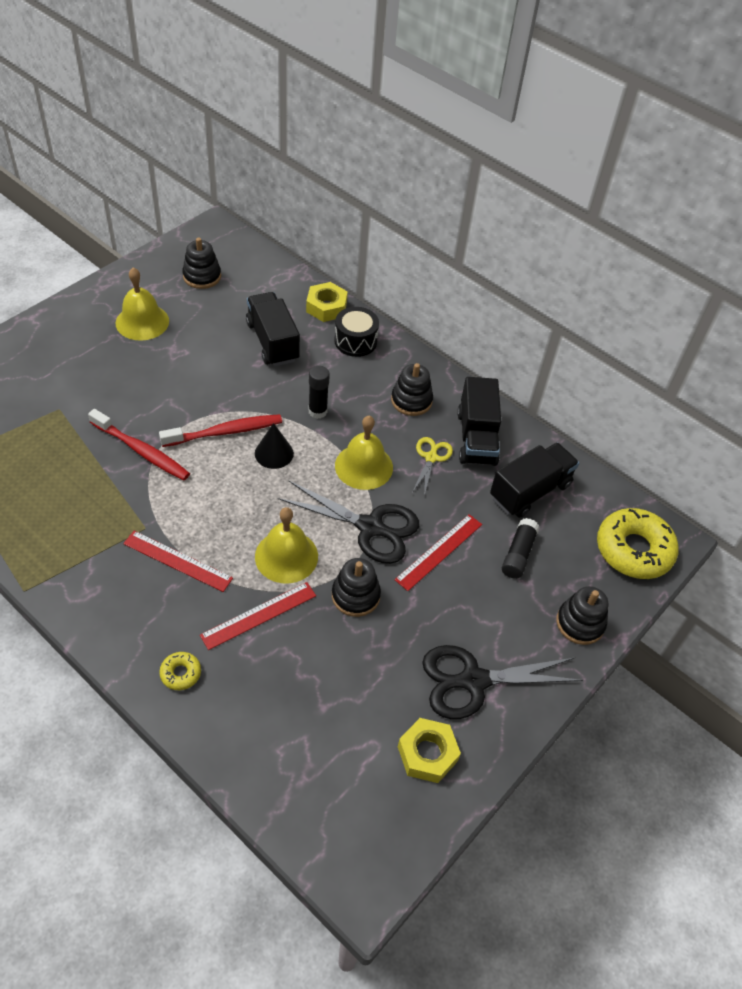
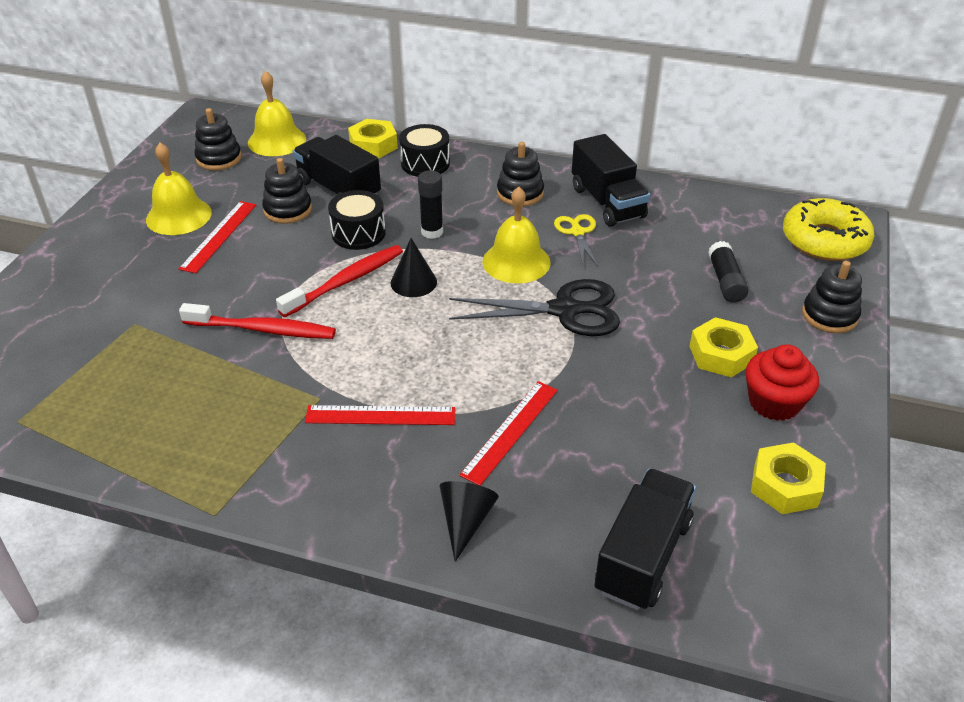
camera: 20 degrees left, 10 degrees down
yellow donut [159,652,201,690] -> black cone [439,481,499,562]
yellow bell [255,507,318,583] -> yellow bell moved to [248,70,306,156]
black stacking toy [332,558,381,617] -> black stacking toy moved to [262,158,312,224]
red ruler [395,514,482,591] -> red ruler moved to [179,201,256,273]
black scissors [422,645,583,719] -> red cupcake [746,344,819,421]
black truck [490,443,579,518] -> black truck moved to [594,468,696,610]
none -> black drum [328,190,386,250]
none -> yellow nut [689,317,758,377]

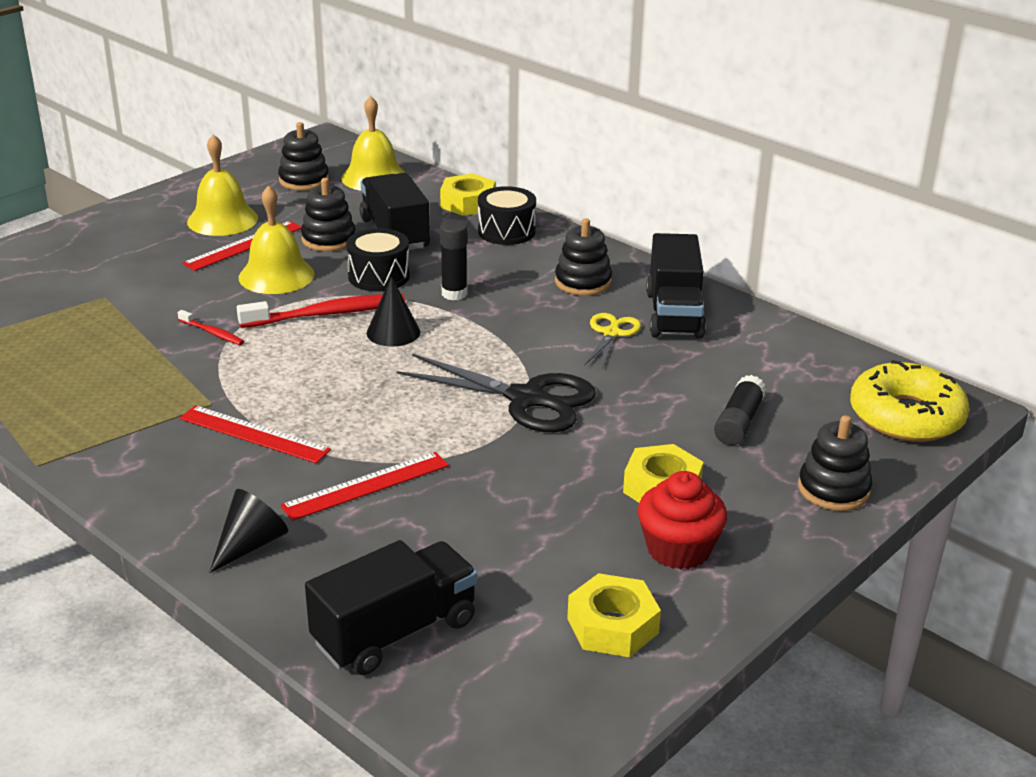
camera: 25 degrees right, 10 degrees down
red toothbrush [179,303,336,339] -> red toothbrush [178,310,244,345], size x0.50
yellow bell [483,187,551,283] -> yellow bell moved to [239,185,315,294]

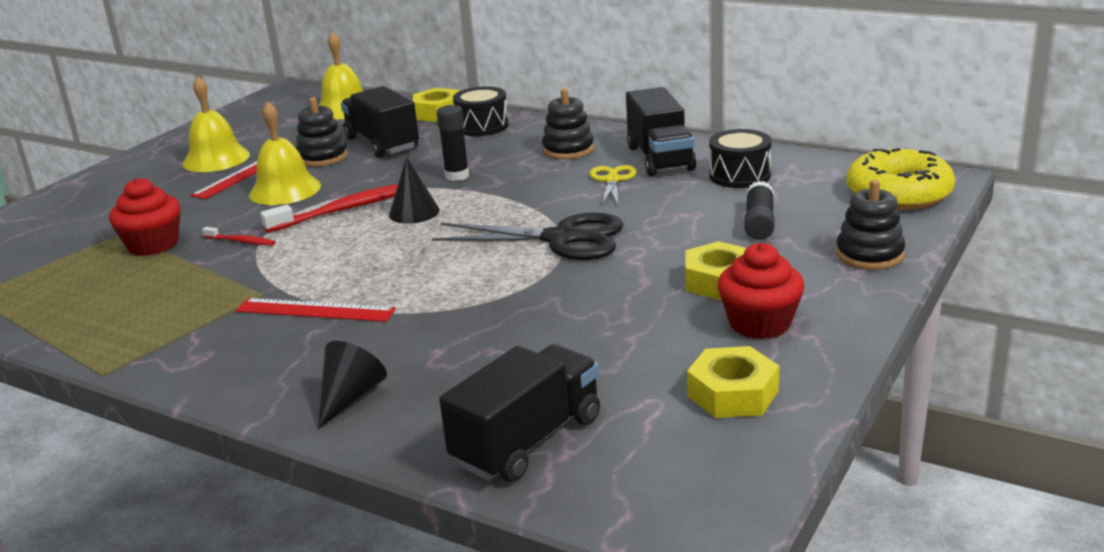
camera: 10 degrees left, 5 degrees down
black stacking toy [278,122,329,191] -> none
red ruler [280,452,449,521] -> none
black drum [346,228,410,291] -> black drum moved to [709,129,772,188]
none -> red cupcake [109,178,181,256]

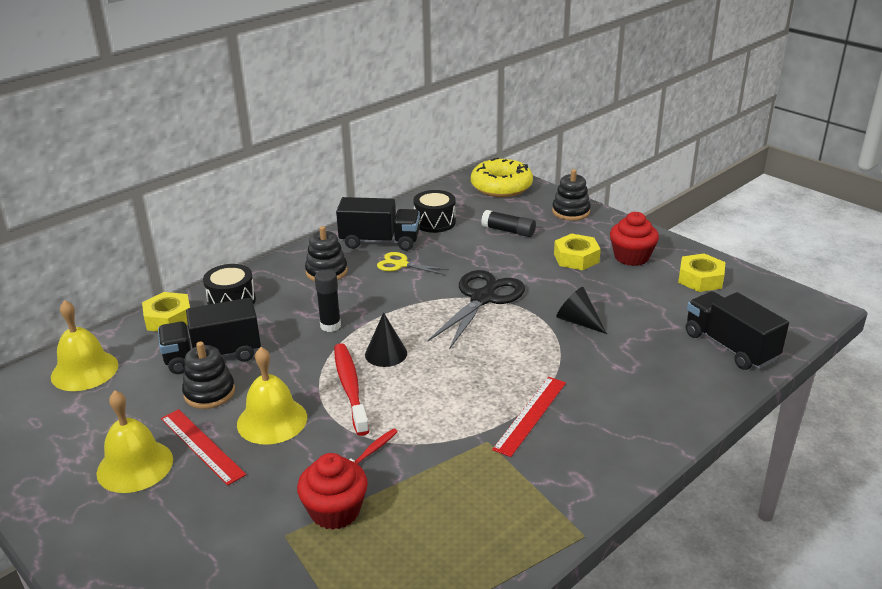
camera: 75 degrees left, 5 degrees up
black cone [318,341,387,429] -> black cone moved to [556,287,607,334]

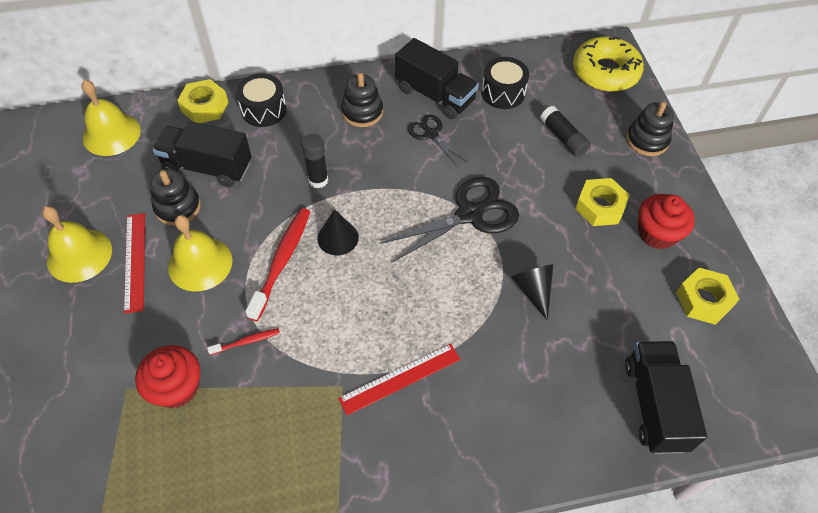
camera: 30 degrees right, 25 degrees up
yellow scissors [377,252,449,275] -> black scissors [408,114,467,167]

